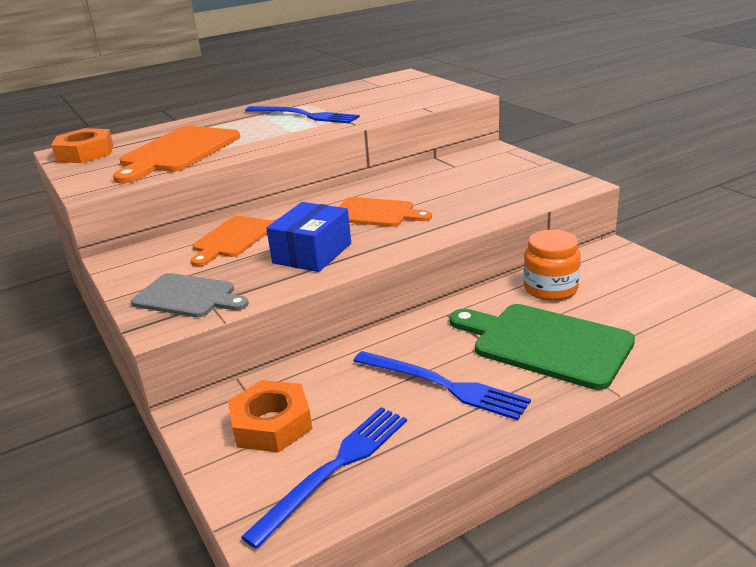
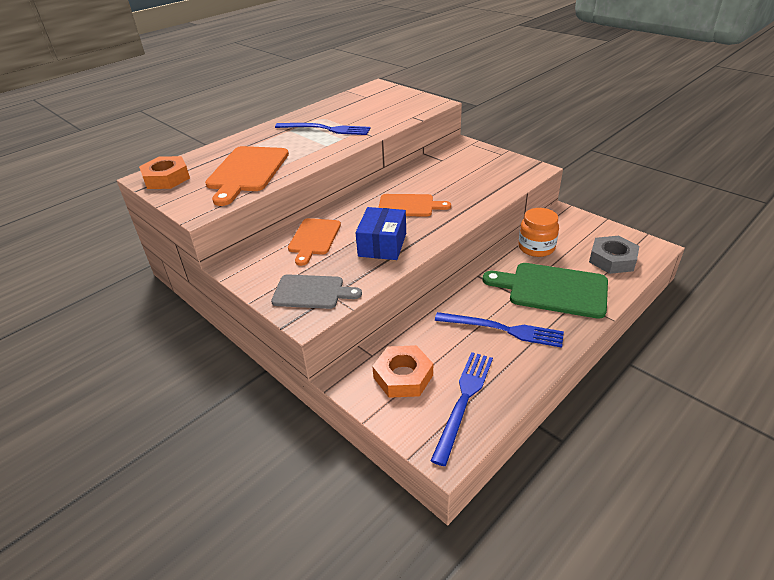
camera: 15 degrees left, 10 degrees up
none -> grey nut [589,236,639,274]

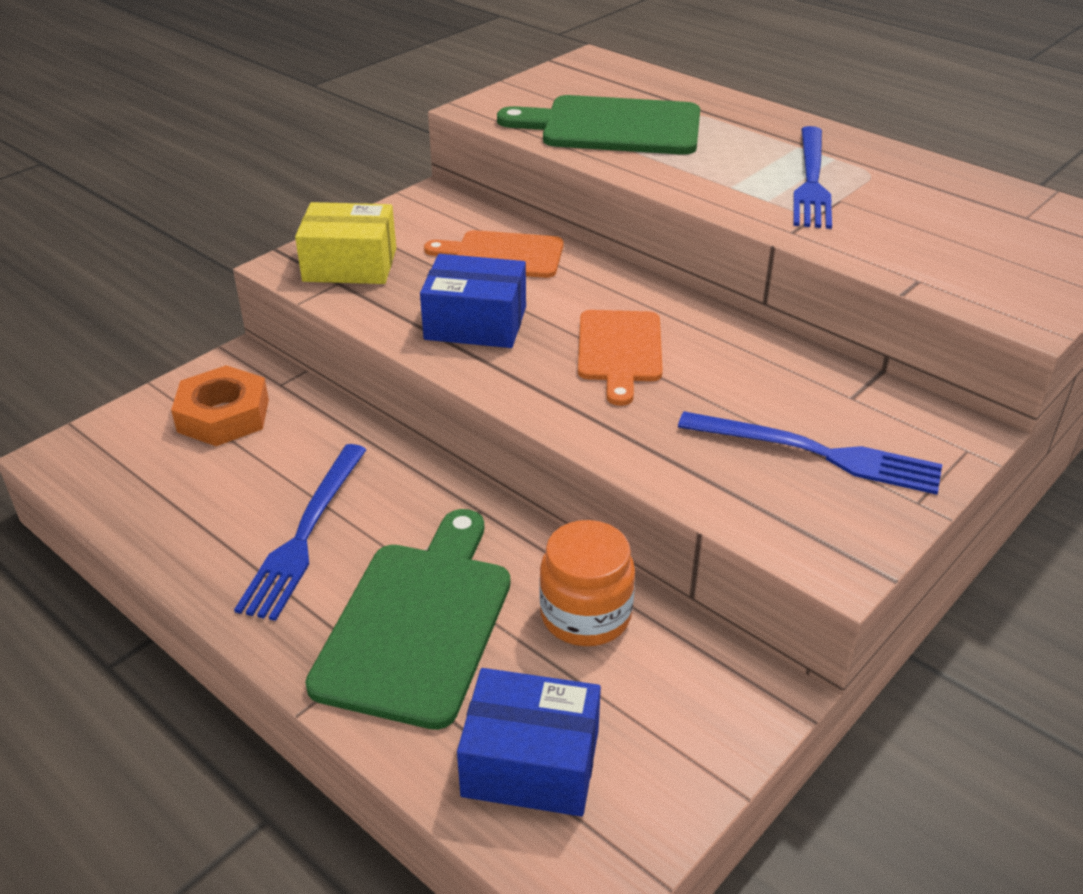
camera: 85 degrees right, 0 degrees up
orange nut [139,156,190,189] -> none
orange cutting board [205,146,289,206] -> green cutting board [497,95,700,155]
grey cutting board [271,275,362,309] -> yellow box [295,202,396,284]
blue fork [430,352,493,466] -> blue fork moved to [678,411,942,495]
grey nut [589,236,639,274] -> blue box [457,668,601,816]

